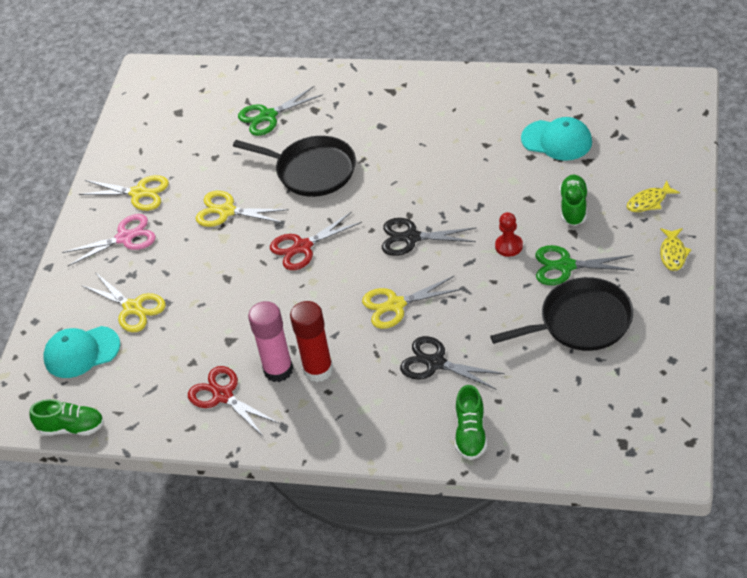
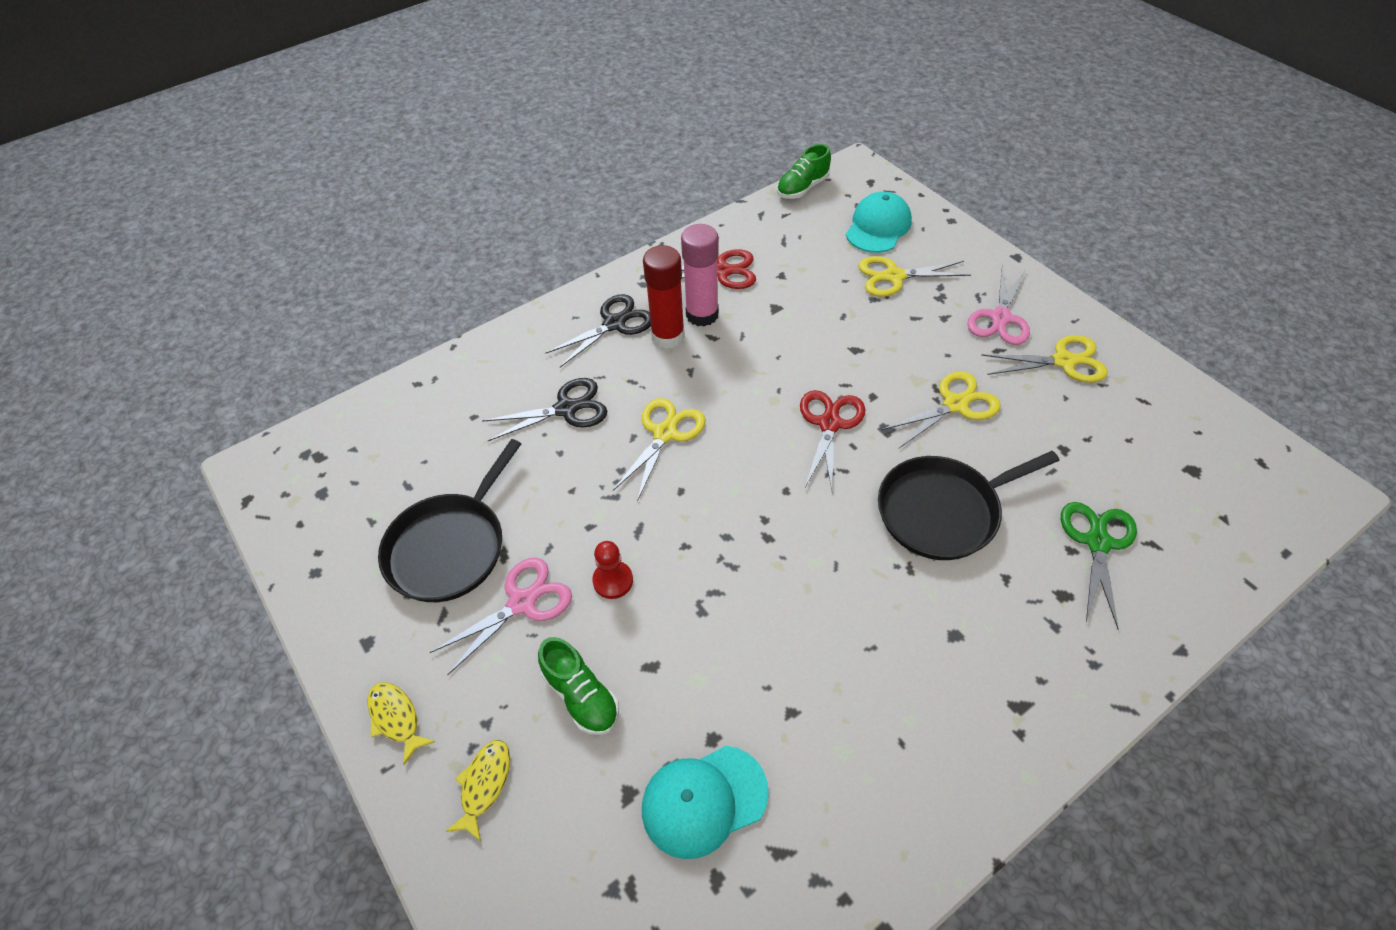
camera: 130 degrees right, 5 degrees up
yellow scissors [79,175,169,211] -> yellow scissors turned 150 degrees counterclockwise [981,335,1108,383]
black scissors [382,218,477,256] -> black scissors moved to [545,294,651,368]
green shoe [455,385,487,460] -> none
green scissors [536,245,635,285] -> pink scissors [430,558,572,676]

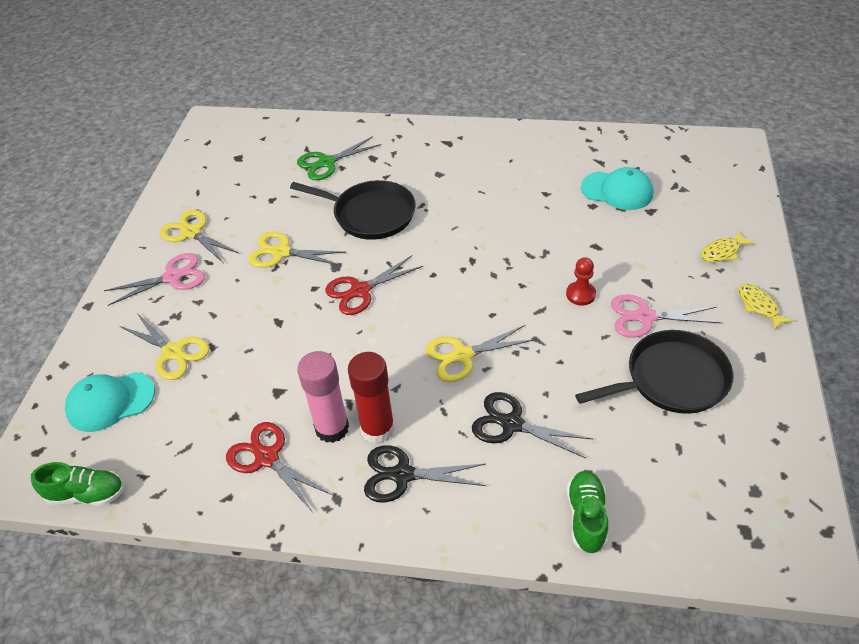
camera: 135 degrees left, 5 degrees down
yellow fish [368,682,435,765] -> yellow fish turned 150 degrees clockwise [738,284,794,331]
green shoe [538,637,619,735] -> green shoe moved to [567,471,608,553]

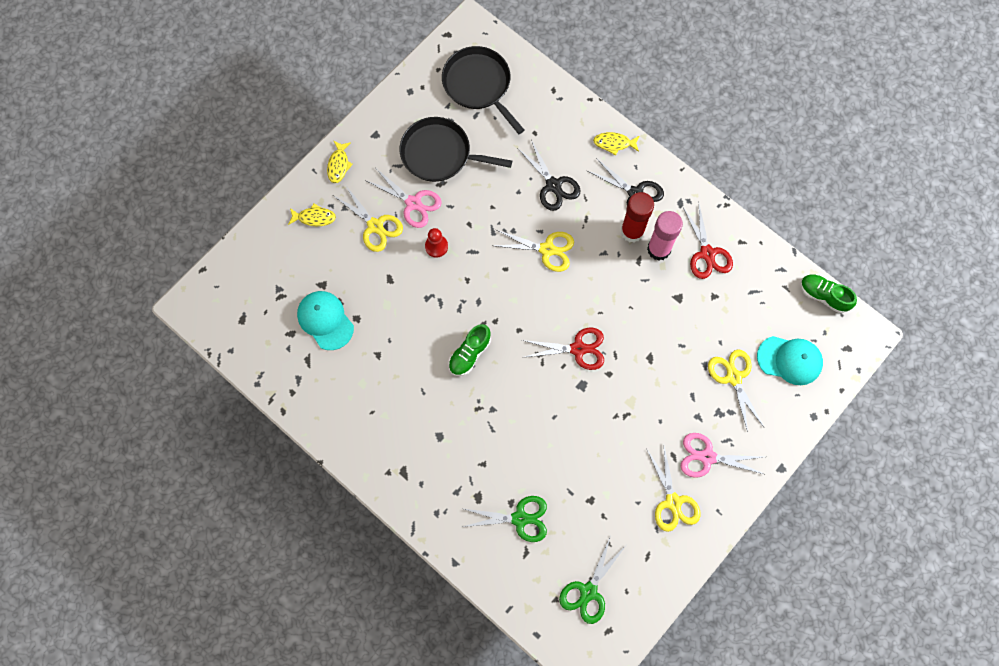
camera: 150 degrees left, 25 degrees up
yellow scissors [248,232,346,268] -> yellow scissors moved to [333,186,403,252]
black pan [290,180,416,240] -> black pan moved to [442,46,524,134]
green shoe [567,471,608,553] -> green shoe moved to [448,324,491,376]
none -> green scissors [559,535,625,624]
none -> yellow fish [593,132,640,155]

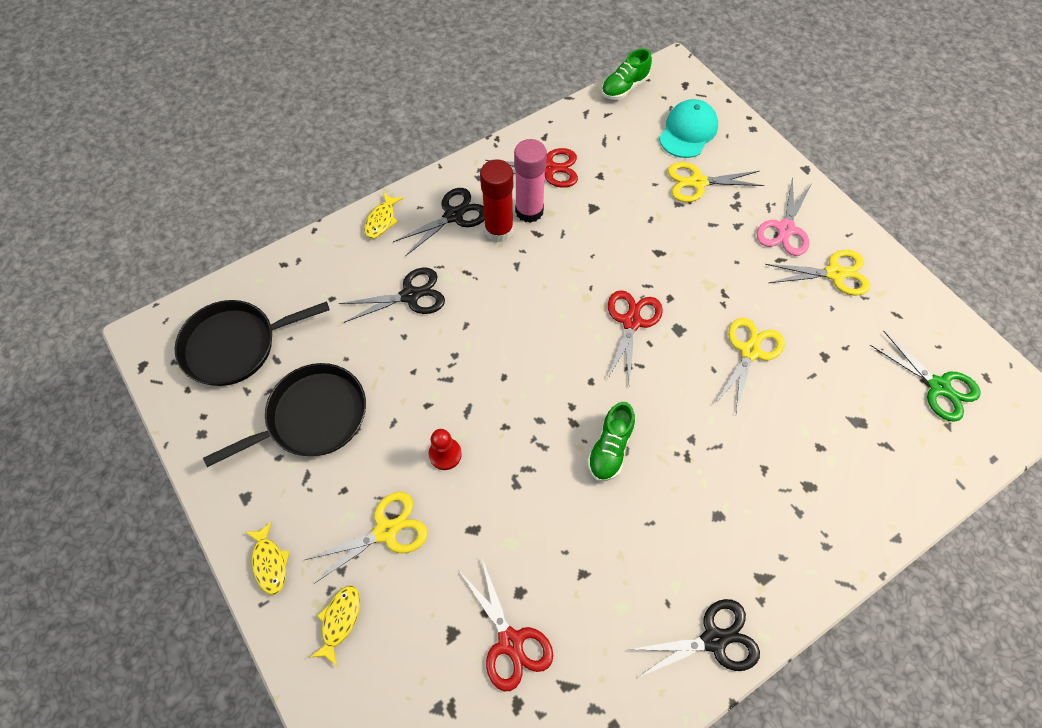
camera: 75 degrees left, 10 degrees down
turquoise cap [297,291,354,350] -> red scissors [460,559,553,691]
yellow fish [327,140,353,183] -> yellow fish turned 45 degrees clockwise [246,521,290,595]
pink scissors [365,169,442,228] -> none
black pan [400,117,512,182] -> black pan turned 150 degrees counterclockwise [203,363,366,467]
green shoe [448,324,491,376] -> green shoe turned 60 degrees clockwise [587,402,635,481]
green scissors [461,496,547,542] -> none
yellow scissors [493,230,574,272] -> yellow scissors moved to [714,318,784,414]
none -> black scissors [627,599,760,678]

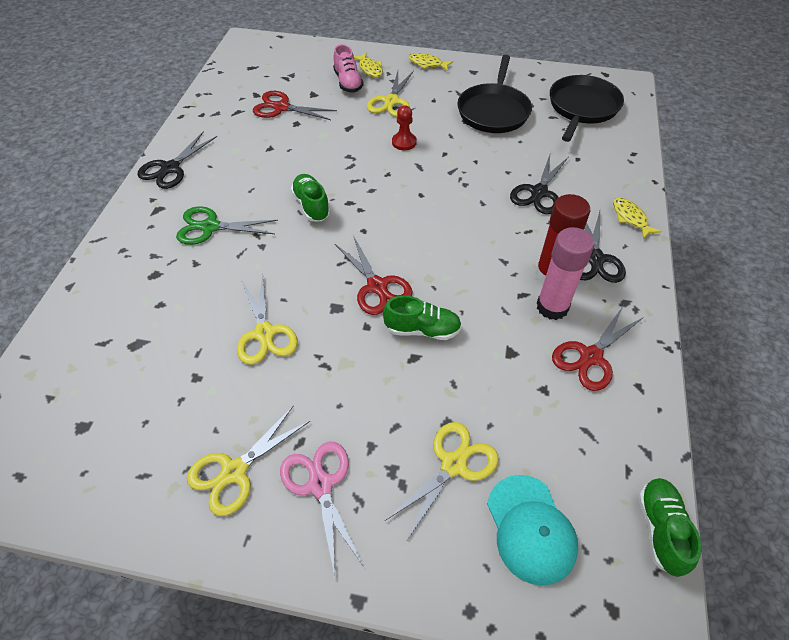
camera: 135 degrees right, 10 degrees down
green scissors [870,331,981,422] -> green scissors moved to [176,207,278,245]
none -> pink shoe [333,44,364,93]
none -> green shoe [383,296,462,340]

